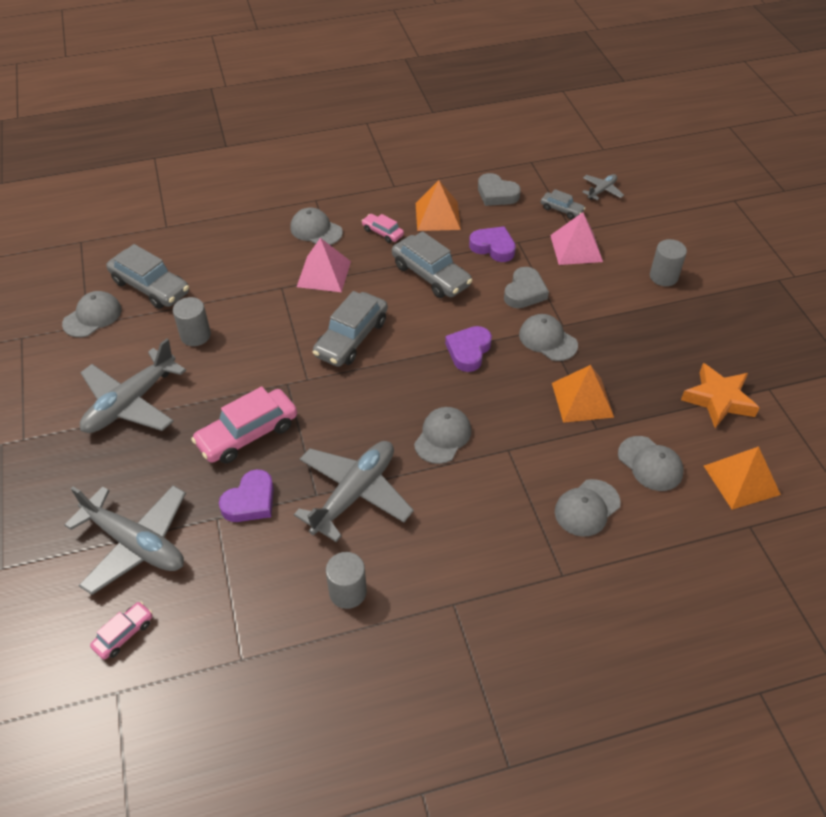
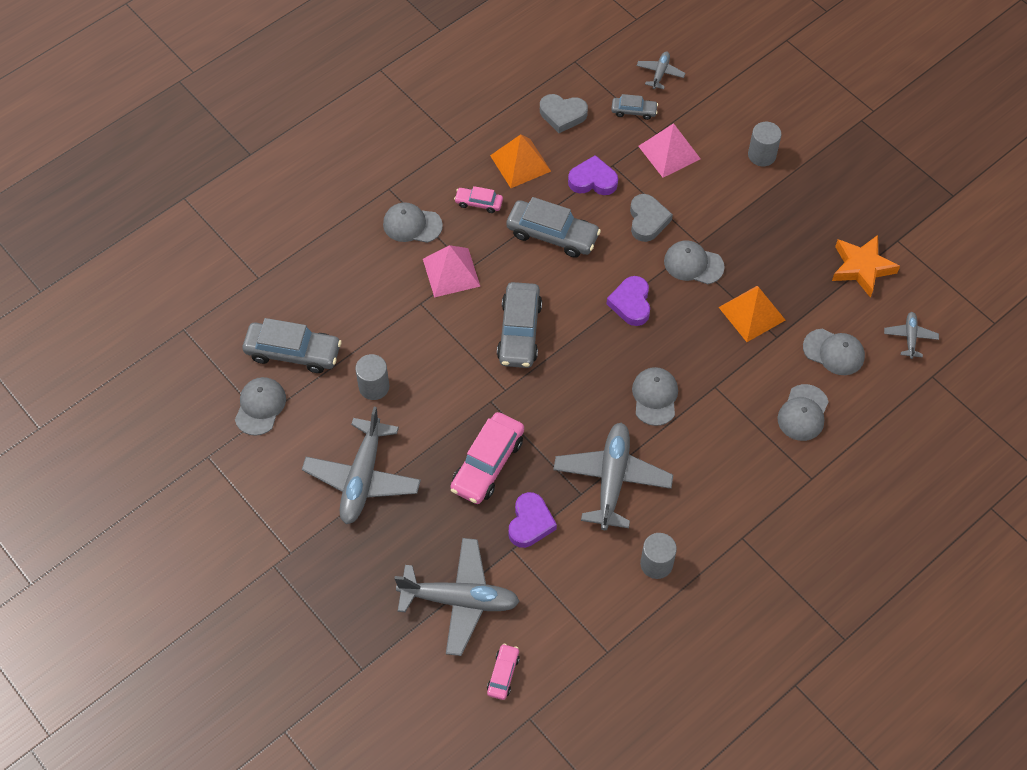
camera: 25 degrees left, 10 degrees up
orange pyramid [704,446,781,510] -> grey plane [884,312,939,359]

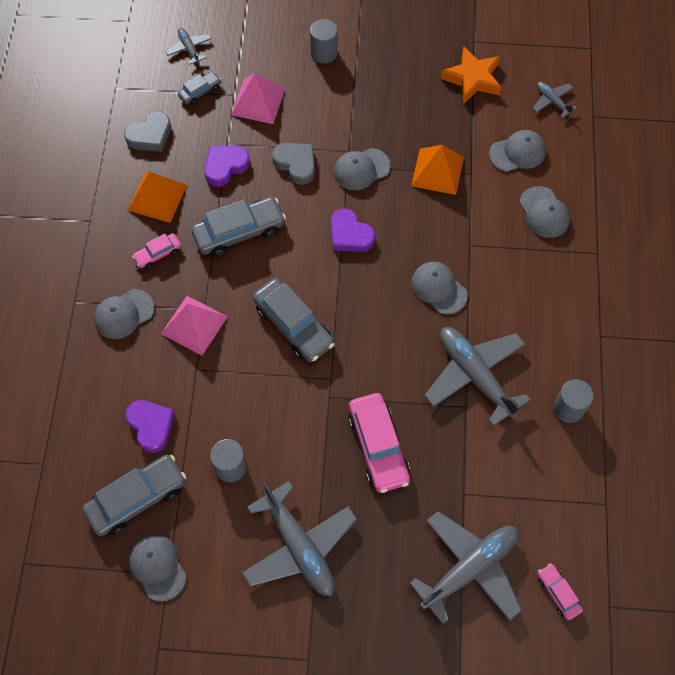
camera: 45 degrees left, 5 degrees up
purple heart [509,492,557,548] -> purple heart moved to [125,400,175,453]

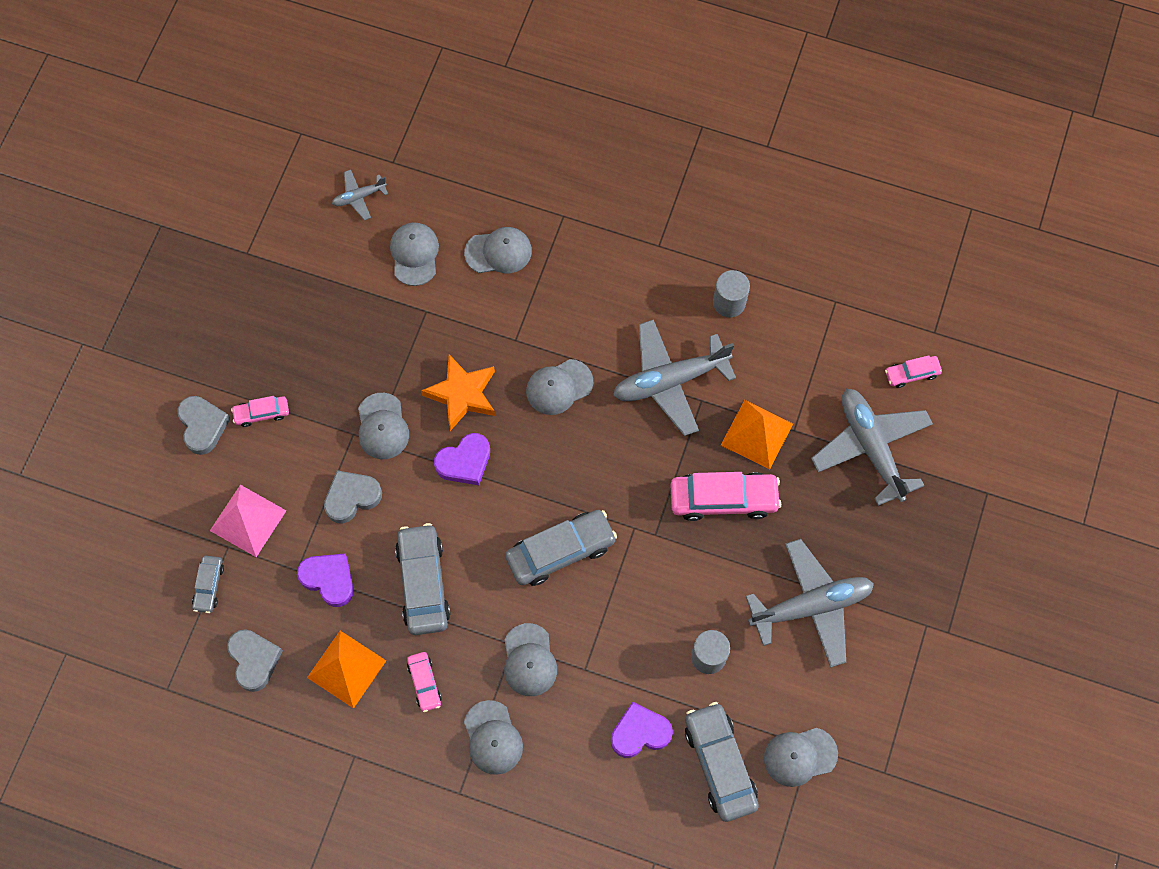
camera: 75 degrees left, 5 degrees up
pink pyramid [161,296,227,356] -> grey cap [504,623,557,696]
grey plane [165,28,212,65] -> none
grey car [178,71,222,105] -> grey car turned 150 degrees counterclockwise [192,556,224,613]
purple heart [204,146,250,187] -> purple heart turned 150 degrees clockwise [297,553,354,607]
grey cylinder [310,19,338,64] -> grey heart [177,396,231,455]
orange pyramid [411,145,464,195] -> orange pyramid moved to [721,400,793,469]
orange star [441,46,502,104] -> orange star moved to [421,355,495,431]
none -> pink car [231,396,289,427]

